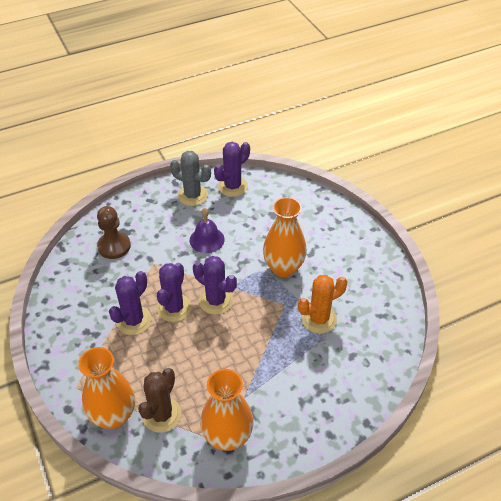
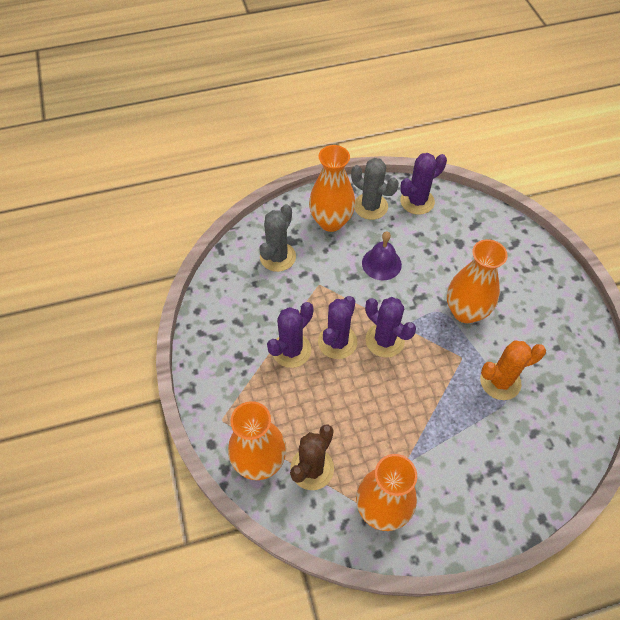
camera: 10 degrees right, 10 degrees up
brown pawn [97,206,131,259] -> grey cactus [259,204,296,272]
none -> orange vase [309,145,355,232]

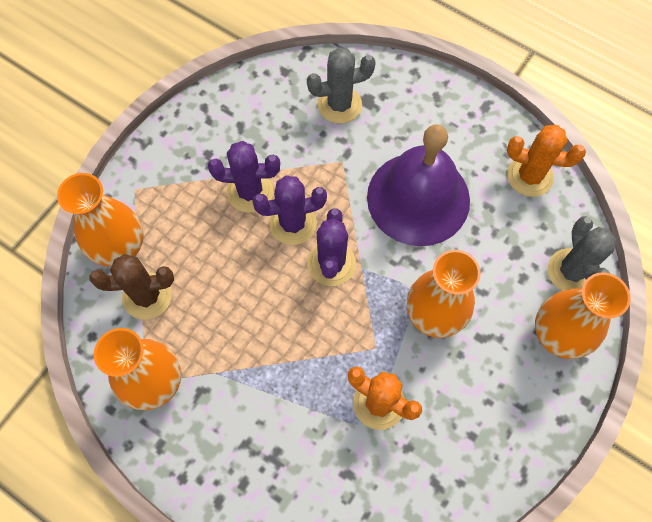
camera: 50 degrees right, 10 degrees up
orange vase [309,145,355,232] -> orange vase moved to [535,272,631,359]
grey cactus [351,158,399,220] -> grey cactus moved to [548,216,616,291]
purple bell [362,231,402,280] -> purple bell [367,125,470,246], size x2.02
purple cactus [400,153,447,215] -> orange cactus [507,125,586,197]

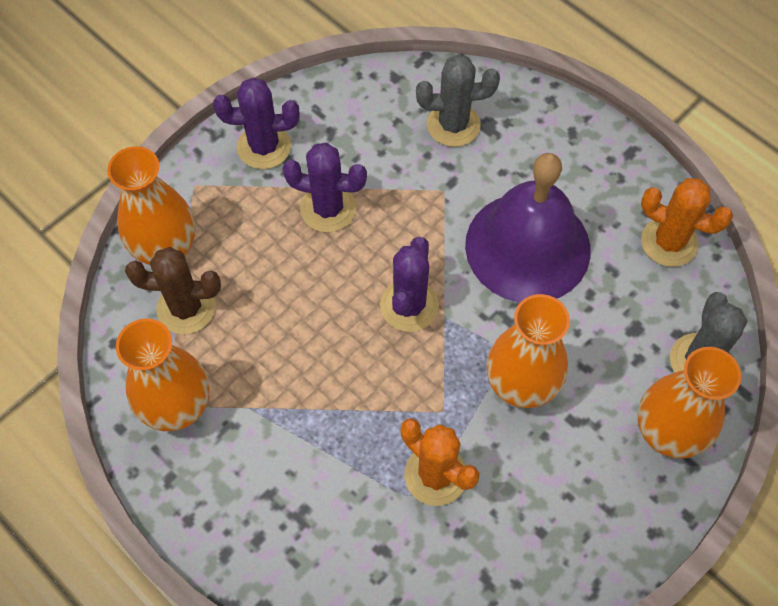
camera: 10 degrees right, 5 degrees down
purple cactus [252,175,327,245] -> purple cactus moved to [213,78,299,169]

